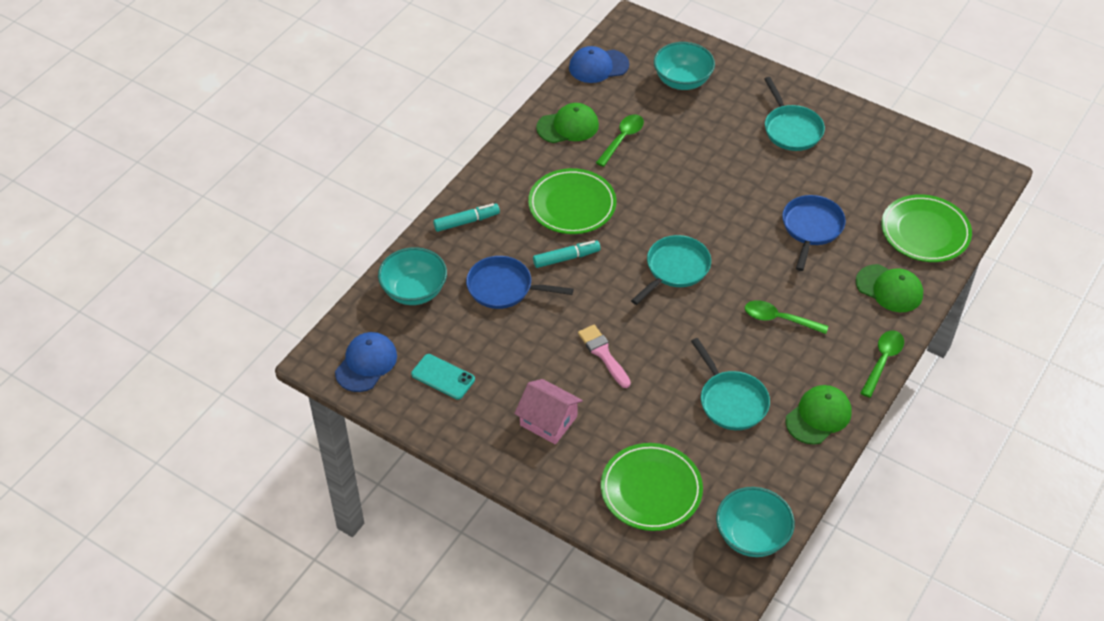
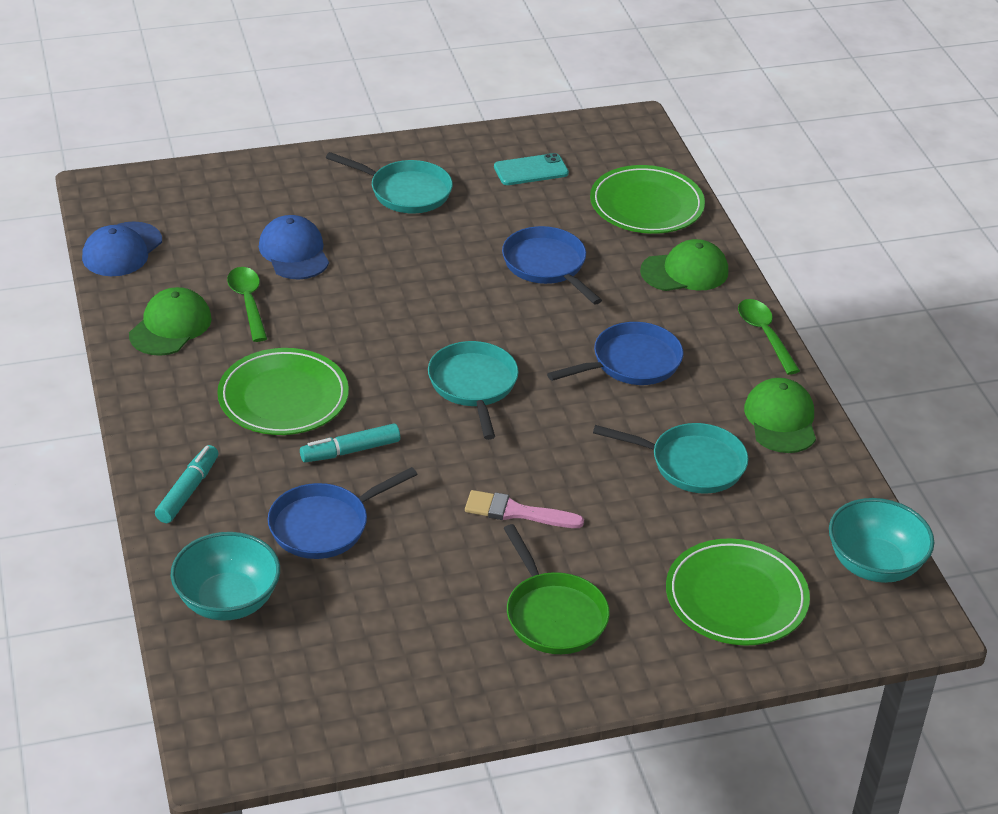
camera: 50 degrees left, 10 degrees down
blue cap [335,332,397,392] -> blue cap moved to [259,215,329,279]
turquoise phone [411,354,475,400] -> turquoise phone moved to [494,153,569,185]
pink house [514,379,583,445] -> green pan [503,524,610,654]
turquoise marker [533,240,601,268] -> turquoise marker turned 135 degrees counterclockwise [300,423,400,462]
turquoise bowl [654,42,715,90] -> none
green spoon [745,300,828,334] -> blue pan [547,322,683,385]

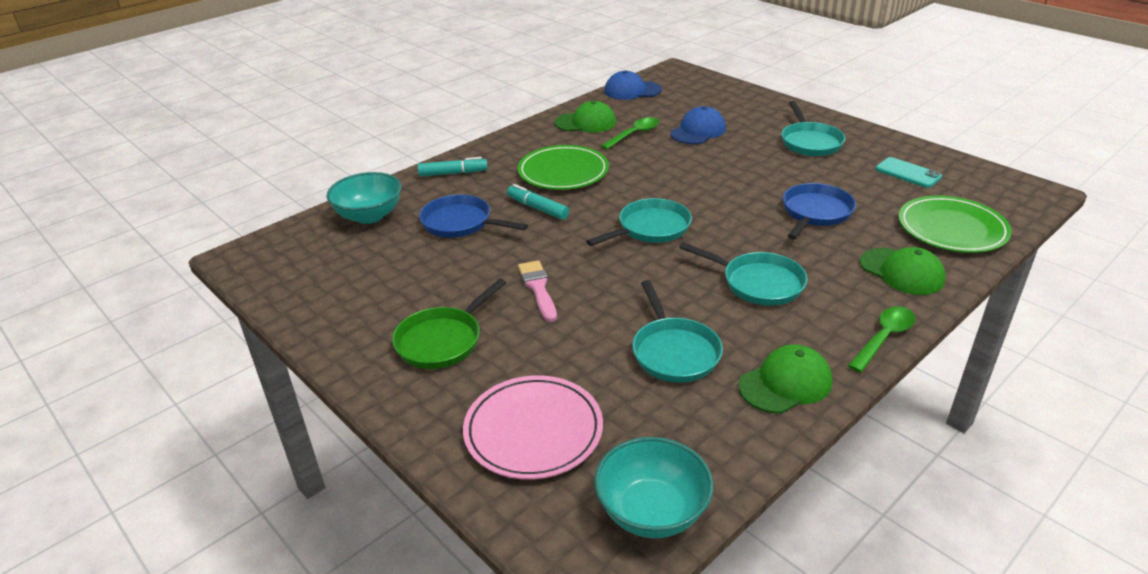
camera: 65 degrees right, 5 degrees down
blue pan [547,322,683,385] -> turquoise pan [679,242,807,306]
green plate [666,538,810,646] -> pink plate [463,375,603,480]

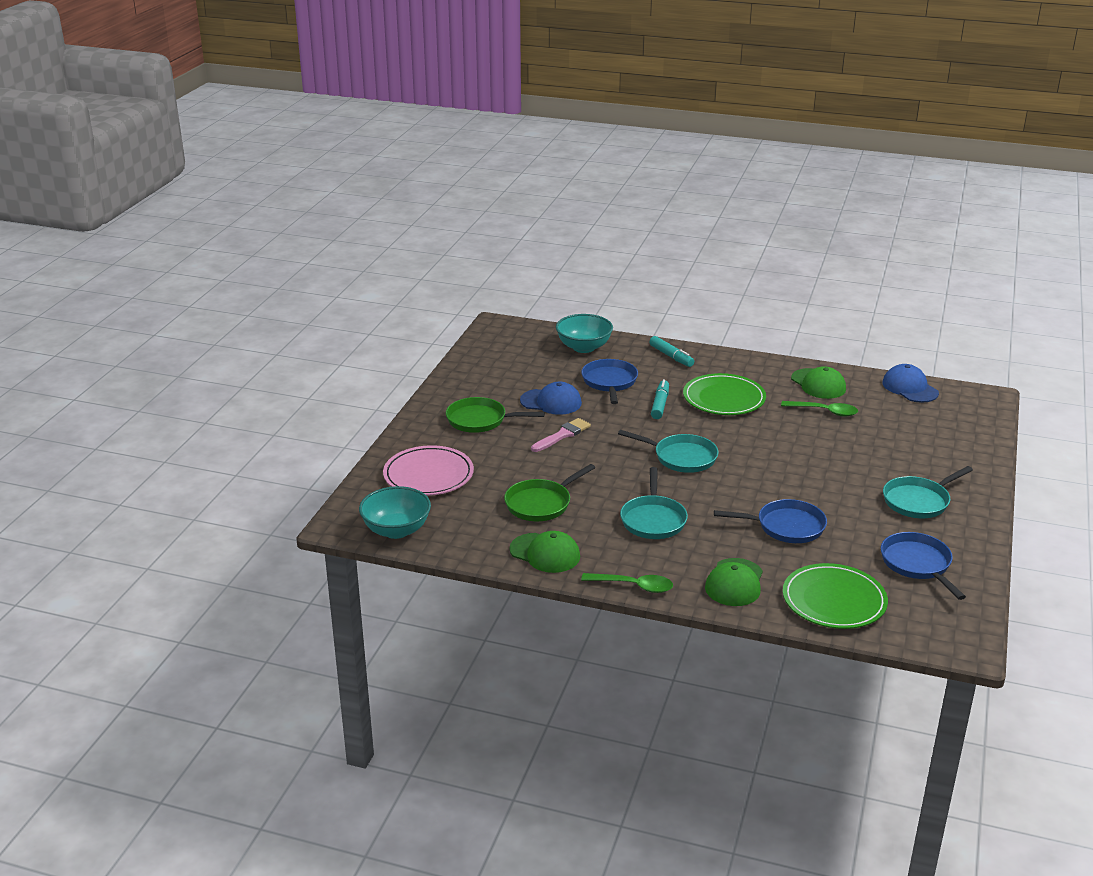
camera: 60 degrees right, 5 degrees down
turquoise pan [632,280,723,382] -> green pan [504,464,595,521]
blue cap [670,106,726,144] -> blue cap moved to [520,382,582,415]
turquoise phone [876,157,942,188] -> blue pan [881,532,966,600]

